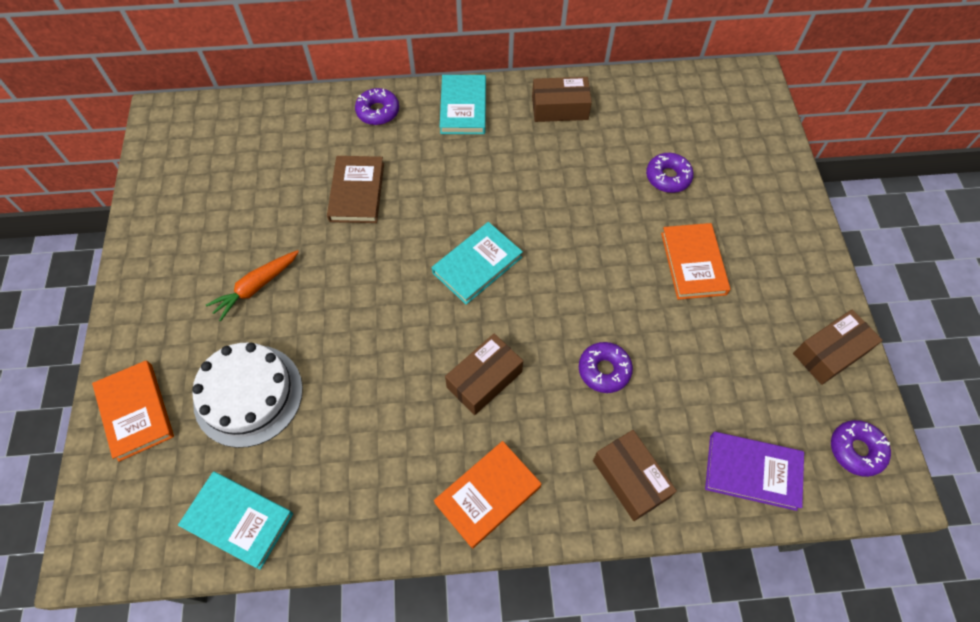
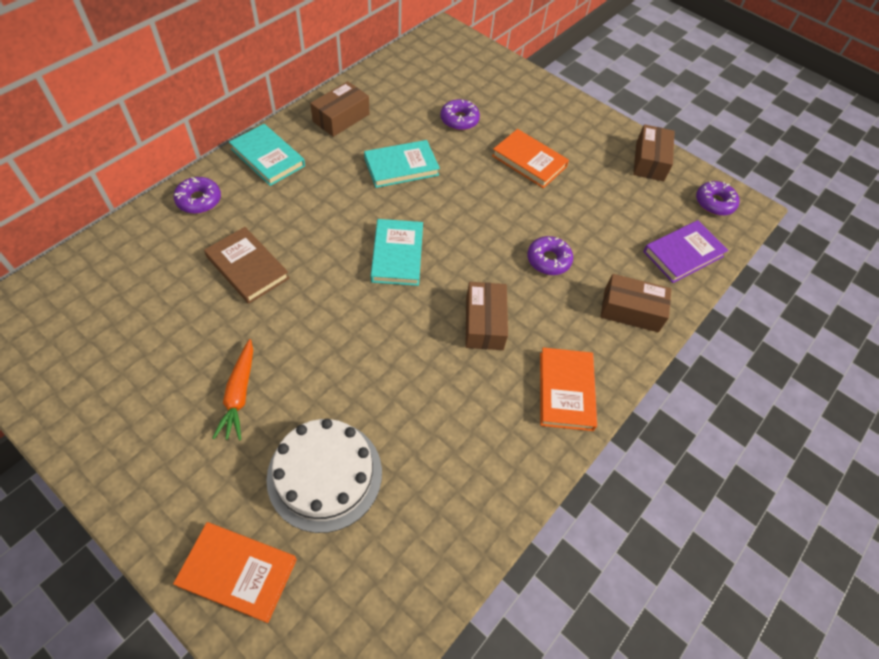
camera: 50 degrees left, 5 degrees down
turquoise book [178,472,293,570] -> turquoise book moved to [364,140,440,188]

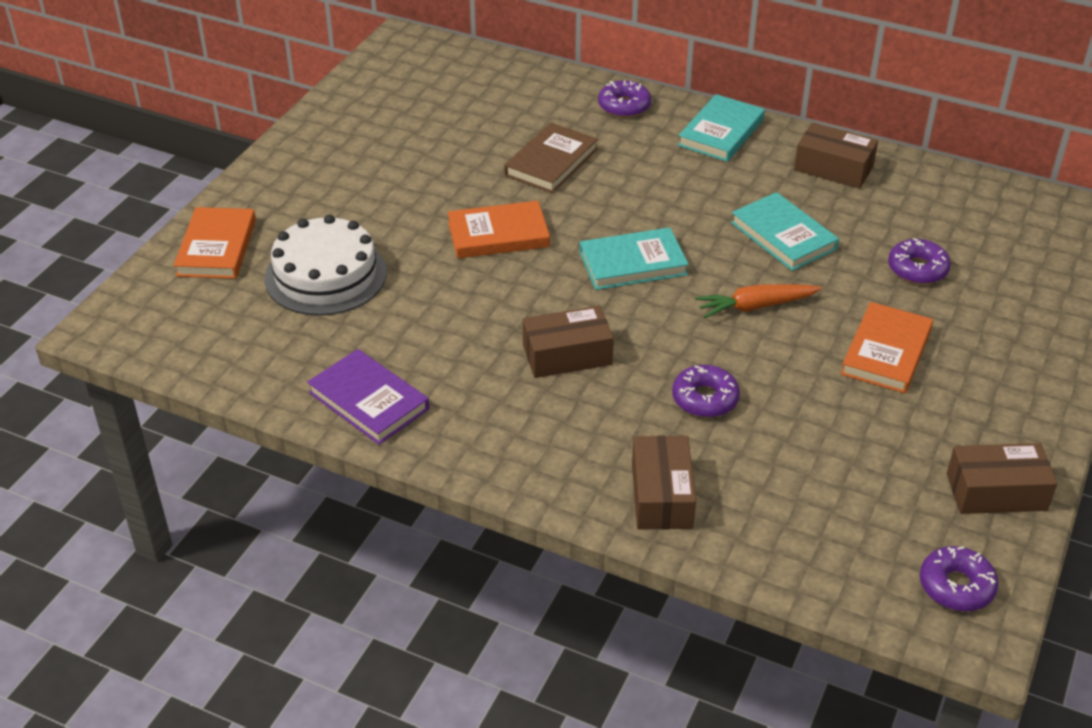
camera: 80 degrees right, 15 degrees down
orange carrot [213,339,253,440] -> orange carrot moved to [695,284,822,318]
orange book [540,347,597,431] -> orange book moved to [448,201,550,258]
purple book [643,220,728,283] -> purple book moved to [307,349,429,445]

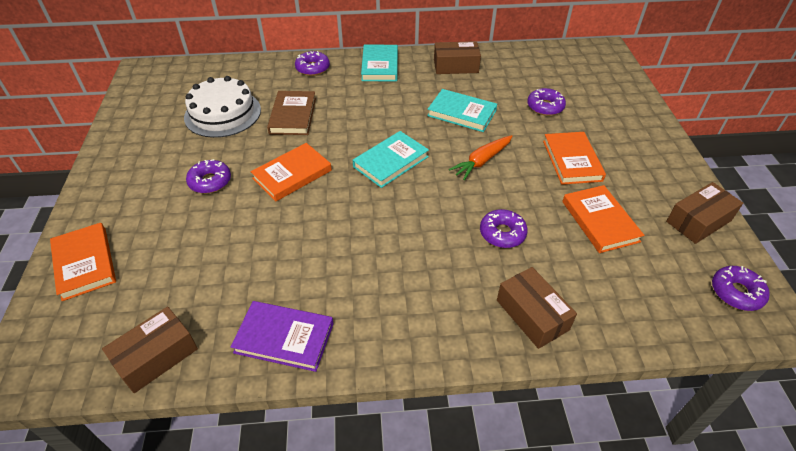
camera: 30 degrees left, 5 degrees up
white cake [265,215,387,316] -> white cake moved to [184,76,261,138]
brown box [523,306,614,378] -> brown box moved to [102,306,198,393]
none -> purple donut [186,159,231,193]
none -> orange book [562,185,644,253]

